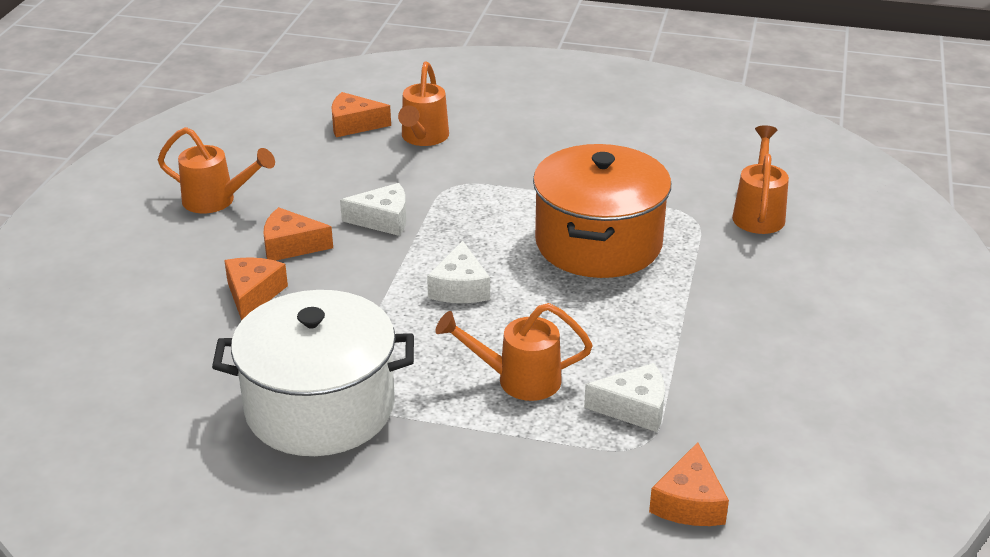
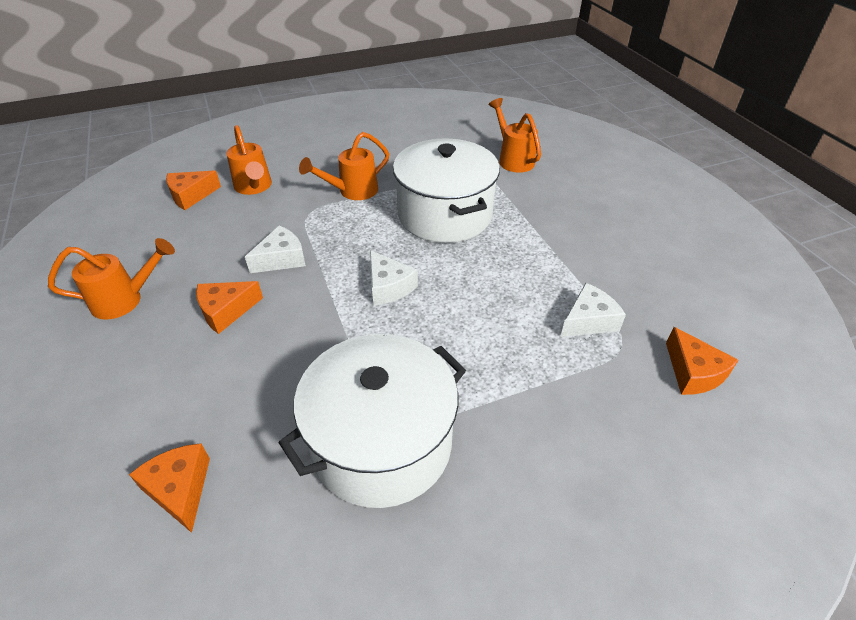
camera: 35 degrees left, 10 degrees up
orange cheese [224,257,288,321] -> orange cheese moved to [129,443,210,533]
orange watering can [435,303,593,401] -> orange watering can moved to [299,132,389,200]
orange pot [533,144,671,278] -> white pot [393,138,500,243]

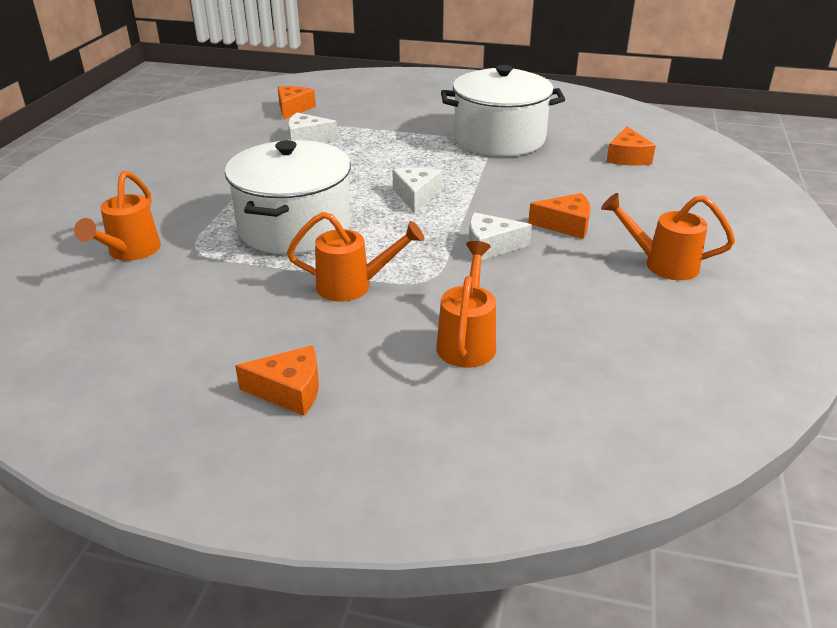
camera: 145 degrees left, 10 degrees down
orange cheese [166,171,221,210] -> orange cheese moved to [235,345,319,416]

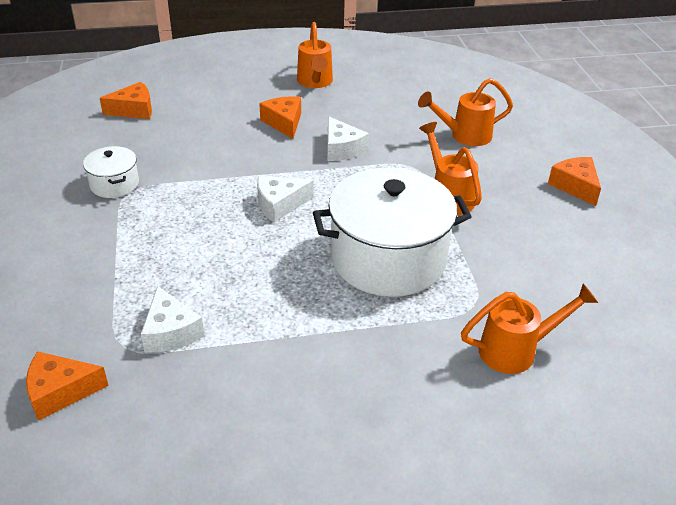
camera: 115 degrees left, 5 degrees up
white pot [441,65,565,156] -> white pot [83,146,139,198], size x0.46

